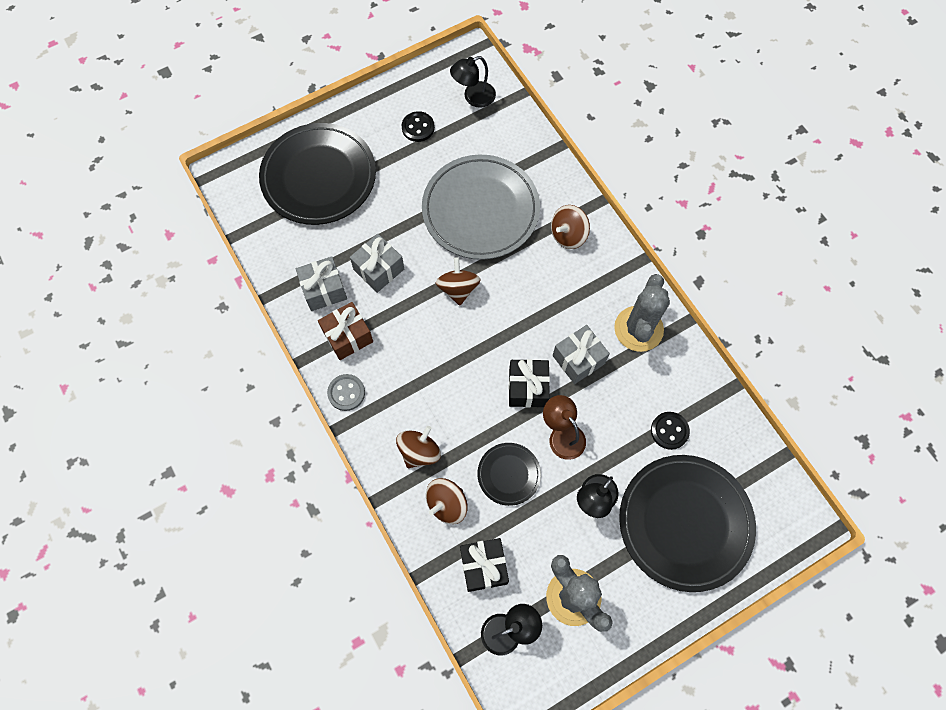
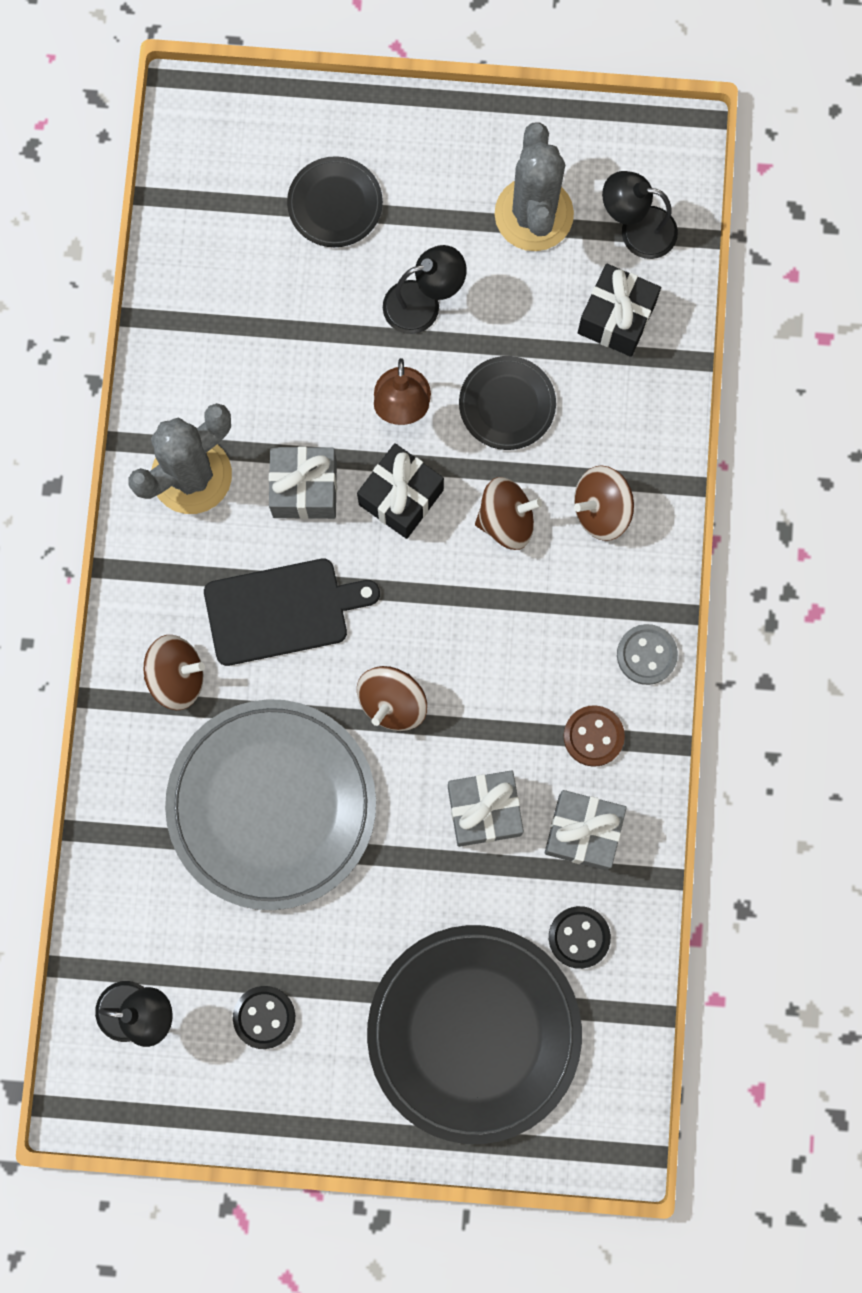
camera: 145 degrees left, 10 degrees up
brown gift [318,302,373,360] -> brown button [564,705,625,767]
brown spinning top [426,478,468,524] -> brown spinning top moved to [475,477,542,550]
black plate [619,455,756,592] -> black plate [287,156,383,247], size x0.48
black button [651,412,690,450] -> black button moved to [549,906,611,969]
none -> black cutting board [204,559,380,666]

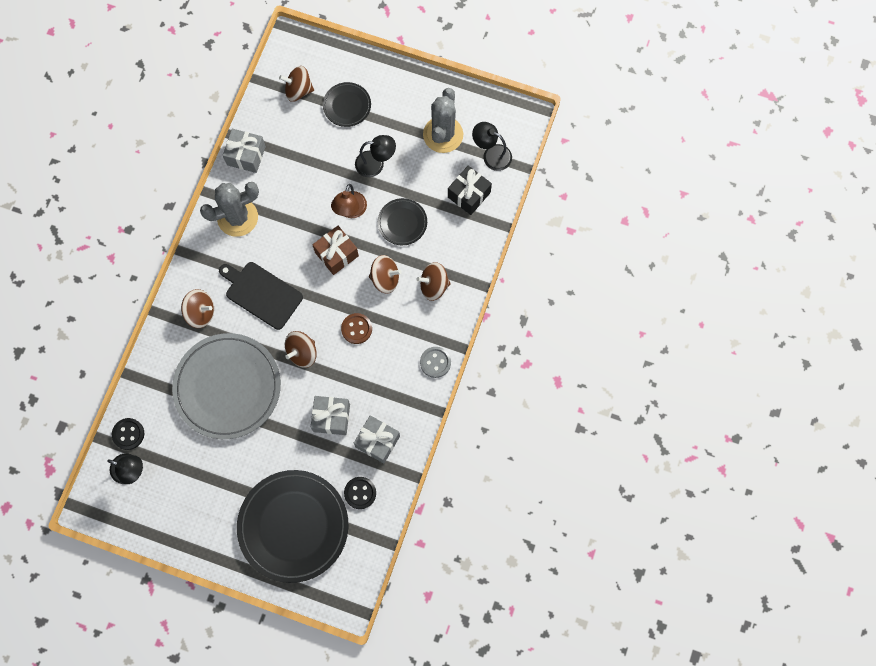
camera: 15 degrees right, 5 degrees down
black cutting board [204,559,380,666] -> black cutting board turned 150 degrees counterclockwise [219,262,303,330]
black button [233,986,295,1049] -> black button moved to [112,418,144,450]
grey gift [269,446,337,519] -> grey gift moved to [223,129,266,173]
black gift [357,443,444,539] -> brown gift [312,226,359,275]
brown button [564,705,625,767] -> brown button moved to [341,313,372,344]
none -> brown spinning top [279,66,314,102]

